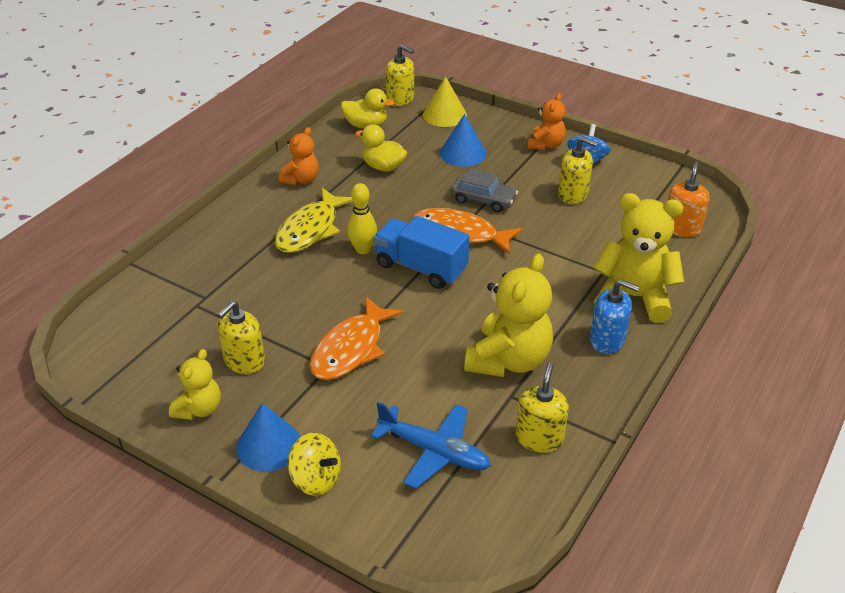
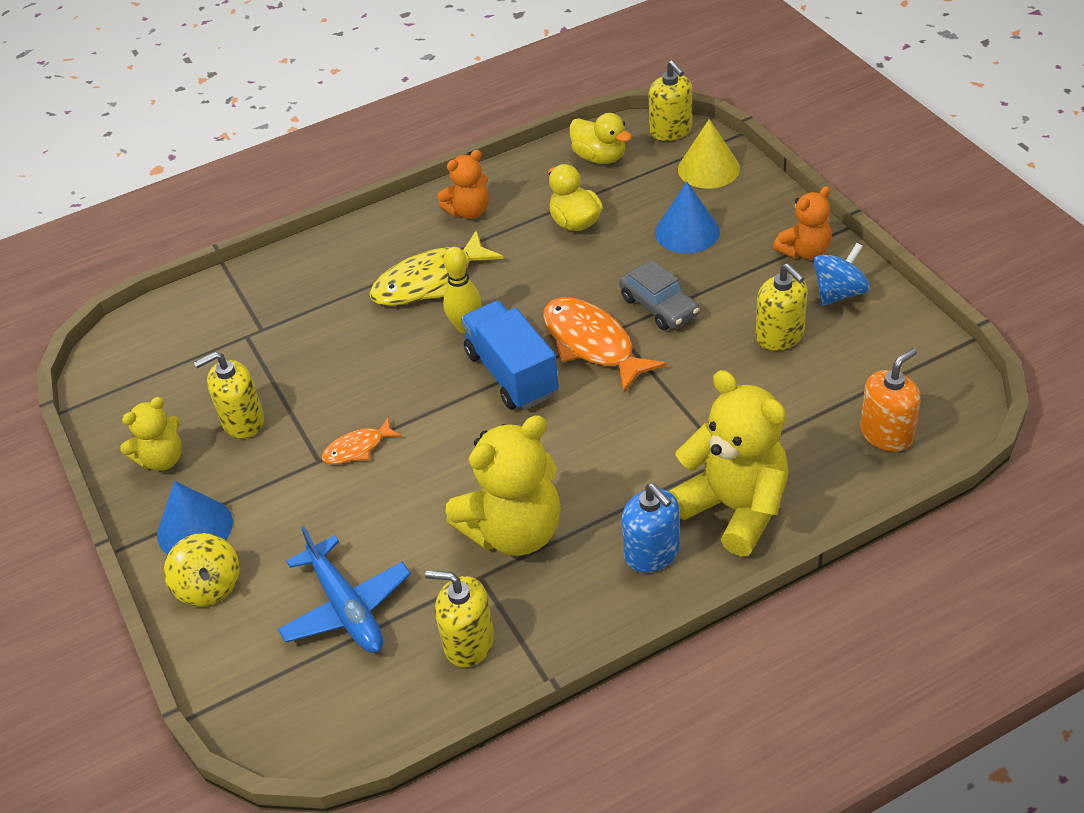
camera: 35 degrees right, 5 degrees up
orange fish [310,297,404,380] -> orange fish [322,417,402,464], size x0.53
yellow soap dispenser [516,362,569,453] -> yellow soap dispenser turned 120 degrees counterclockwise [425,570,494,667]

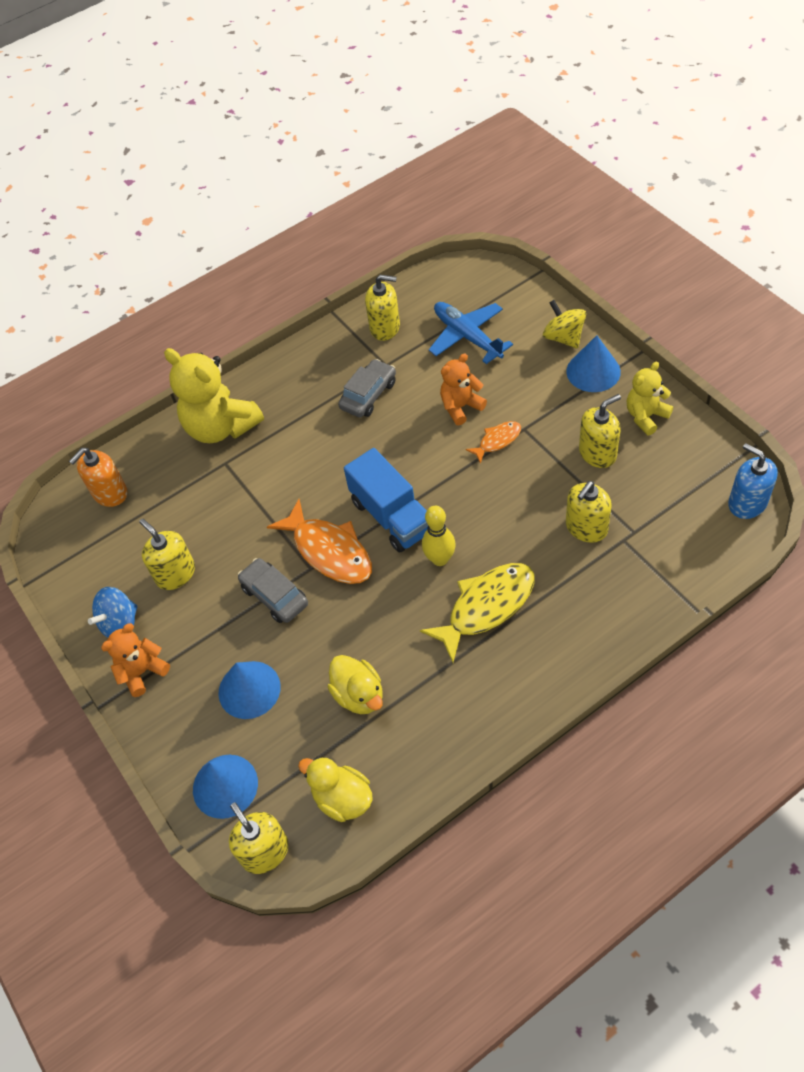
camera: 175 degrees right, 10 degrees up
orange teddy bear [438,150,489,219] -> orange teddy bear moved to [440,354,487,425]
yellow teddy bear [446,415,561,556] -> grey car [338,359,396,418]
blue soap dispenser [622,483,680,573] -> blue soap dispenser moved to [728,443,778,519]
yellow cone [678,119,740,189] -> blue cone [193,755,258,819]
none -> yellow soap dispenser [566,481,612,543]

